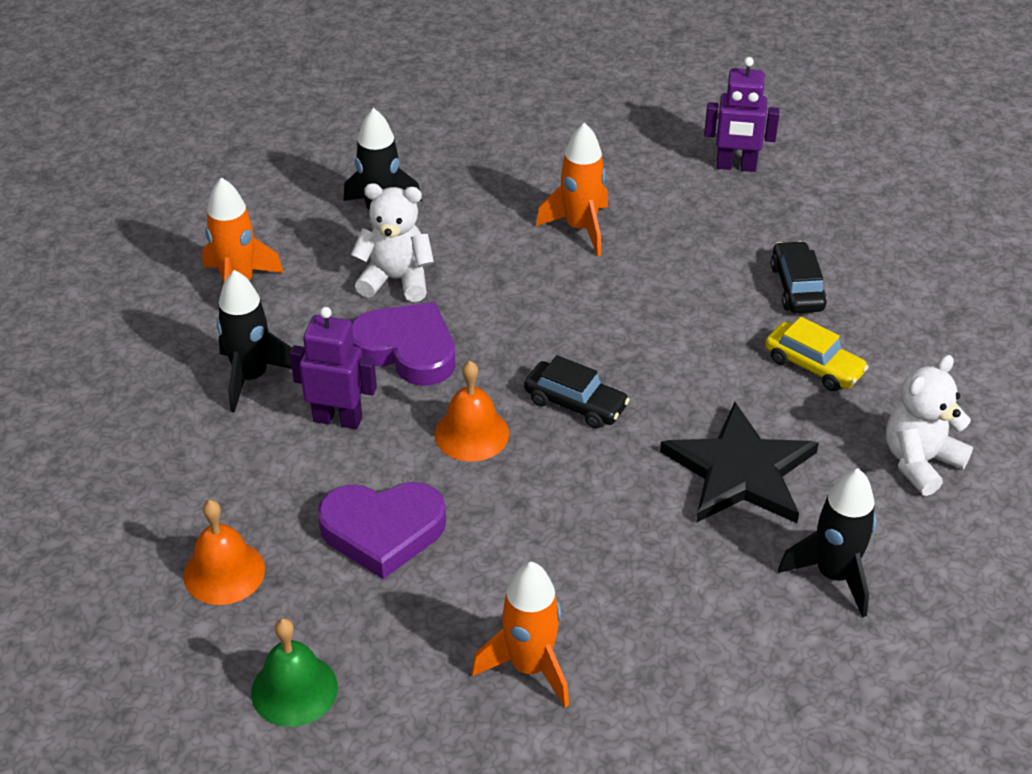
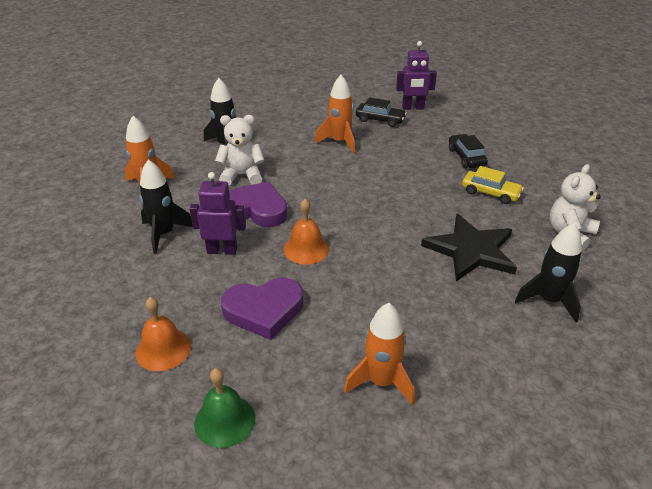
camera: 10 degrees left, 5 degrees down
black car [524,355,630,428] -> black car moved to [356,97,407,127]

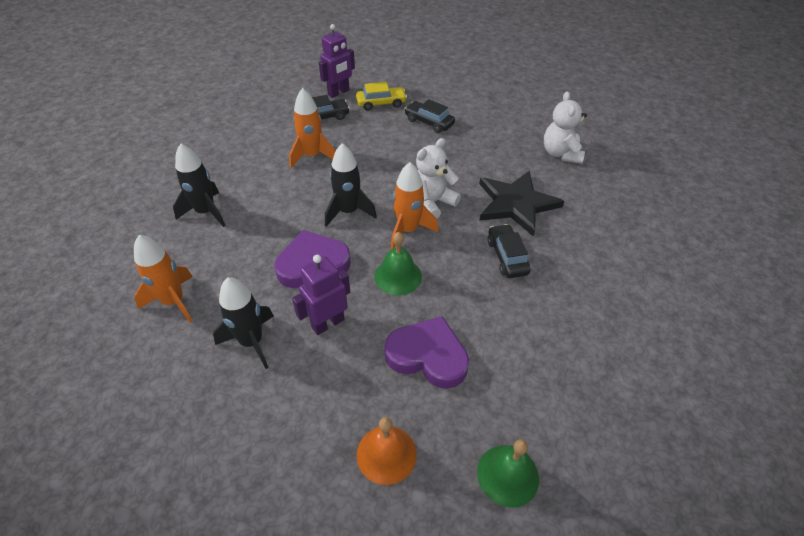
camera: 40 degrees left, 10 degrees up
white teddy bear [215,115,265,186] -> white teddy bear moved to [416,138,461,218]
purple heart [221,278,303,340] -> purple heart turned 105 degrees counterclockwise [384,316,469,389]
orange bell [284,199,329,265] -> green bell [375,232,422,295]
orange rocket [344,303,415,405] -> orange rocket moved to [391,162,439,249]
yellow car [462,166,524,204] -> yellow car moved to [356,82,407,111]
black rocket [515,223,582,322] -> black rocket moved to [325,143,377,227]
none -> black car [488,224,530,278]

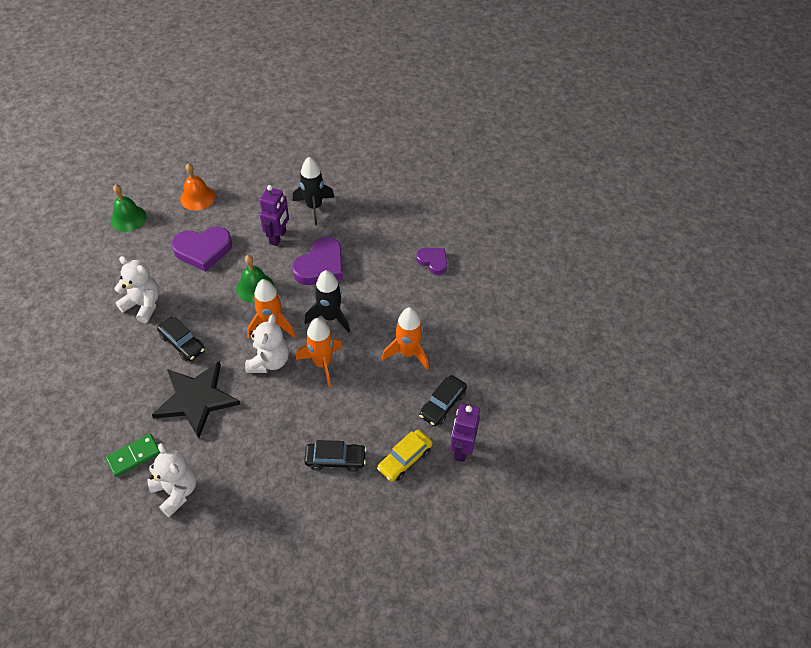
camera: 145 degrees right, 5 degrees up
orange rocket [134,235,193,323] -> orange rocket moved to [296,318,343,387]
black rocket [173,143,226,227] -> purple heart [416,248,447,275]
none -> green domino [106,434,160,477]
none -> white teddy bear [114,256,159,323]

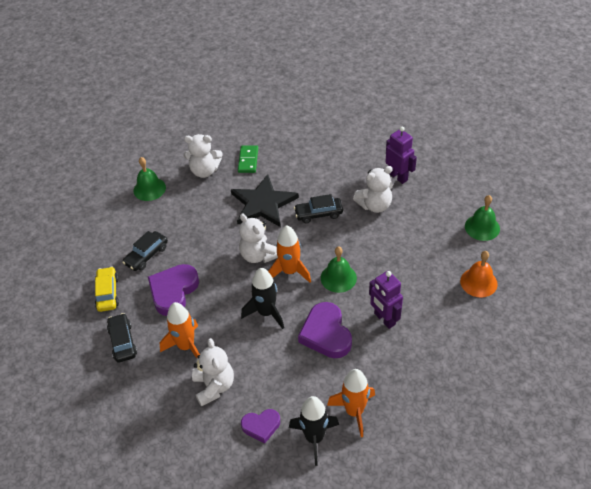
camera: 130 degrees right, 5 degrees down
purple heart [171,227,232,272] -> purple heart moved to [148,264,199,316]
black rocket [293,157,334,225] -> black rocket moved to [289,396,339,466]
orange rocket [296,318,343,387] -> orange rocket moved to [327,369,375,437]
purple robot [450,404,480,462] -> purple robot moved to [385,126,417,184]
none -> green bell [134,157,166,201]
none -> white teddy bear [192,338,234,407]

